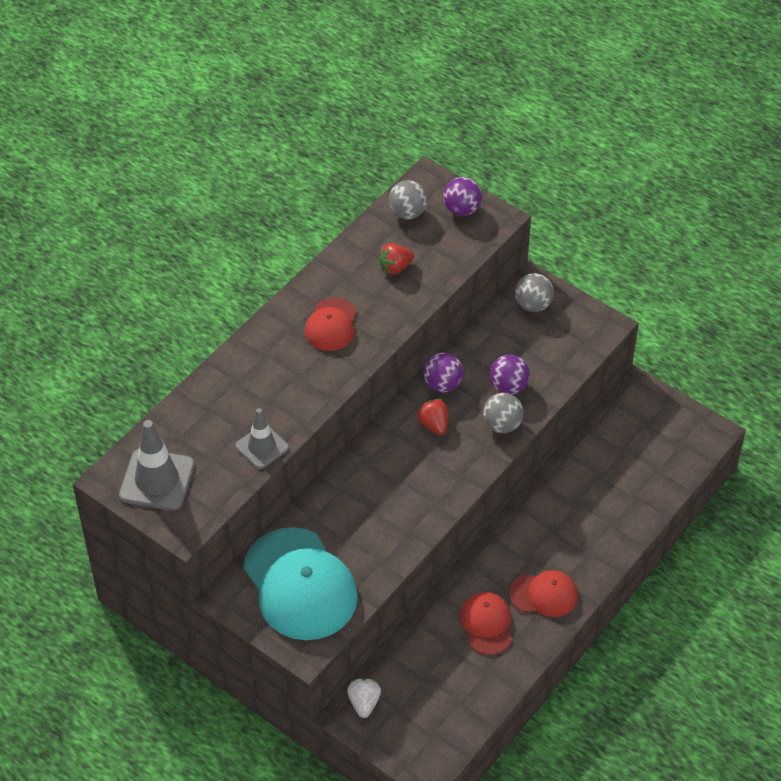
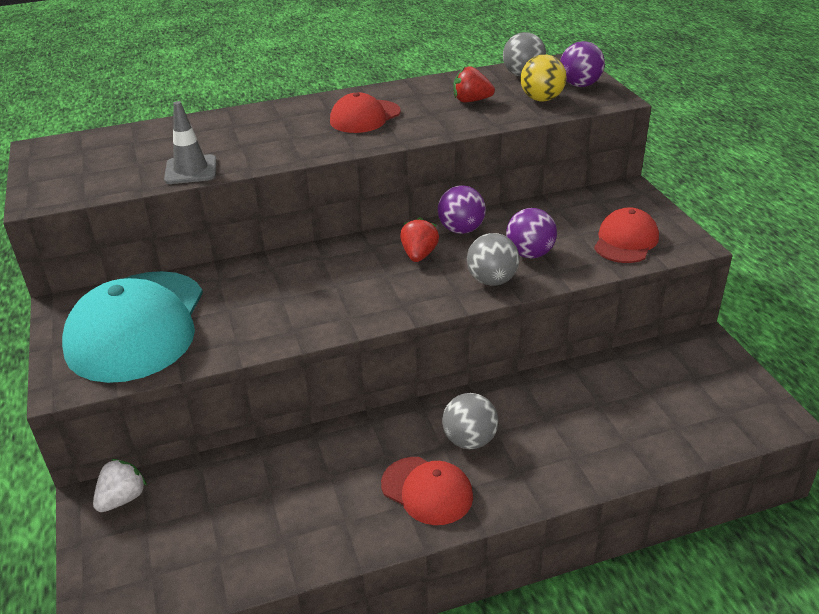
camera: 35 degrees right, 15 degrees down
grey traffic cone [119,420,195,511] -> none
red cap [460,592,512,655] -> red cap moved to [594,207,659,263]
grey ball [515,273,554,312] -> grey ball moved to [442,393,498,449]
none -> yellow ball [521,55,567,101]

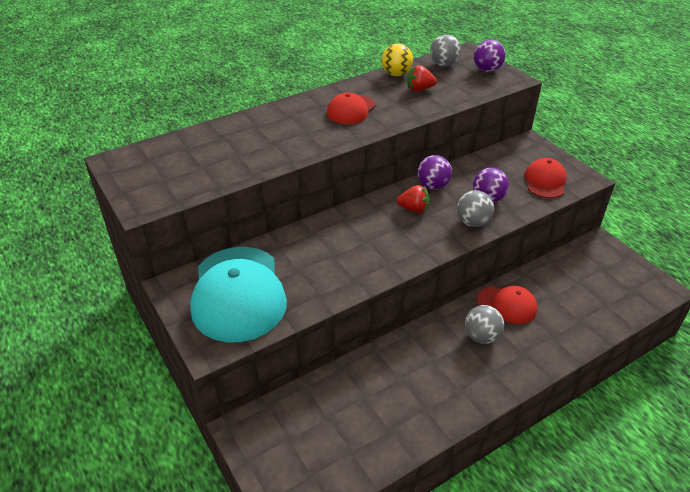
camera: 15 degrees left, 5 degrees up
white strawberry [93,459,147,512] -> none
grey traffic cone [164,101,217,184] -> none
red cap [381,457,473,525] -> red cap moved to [477,286,538,324]
red strawberry [400,217,439,262] -> red strawberry turned 105 degrees clockwise [397,185,430,213]
yellow ball [521,55,567,101] -> yellow ball moved to [382,43,413,76]

